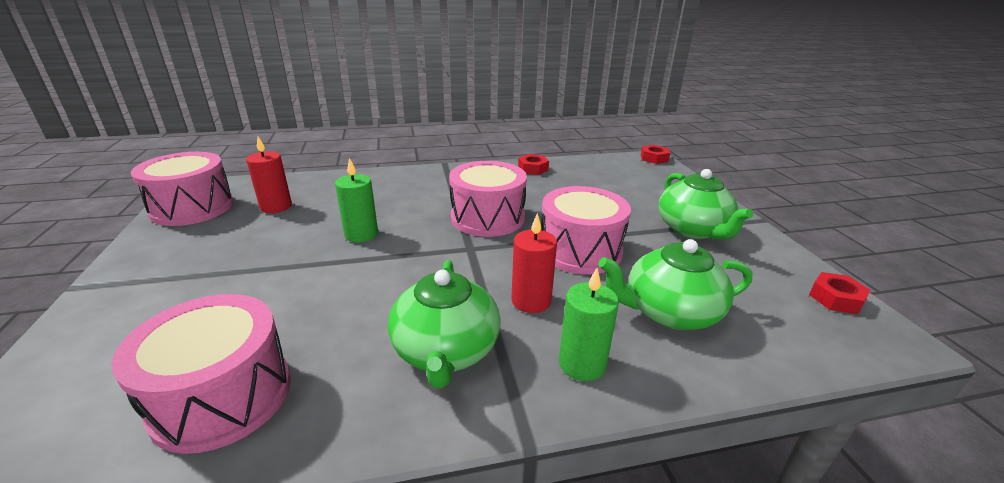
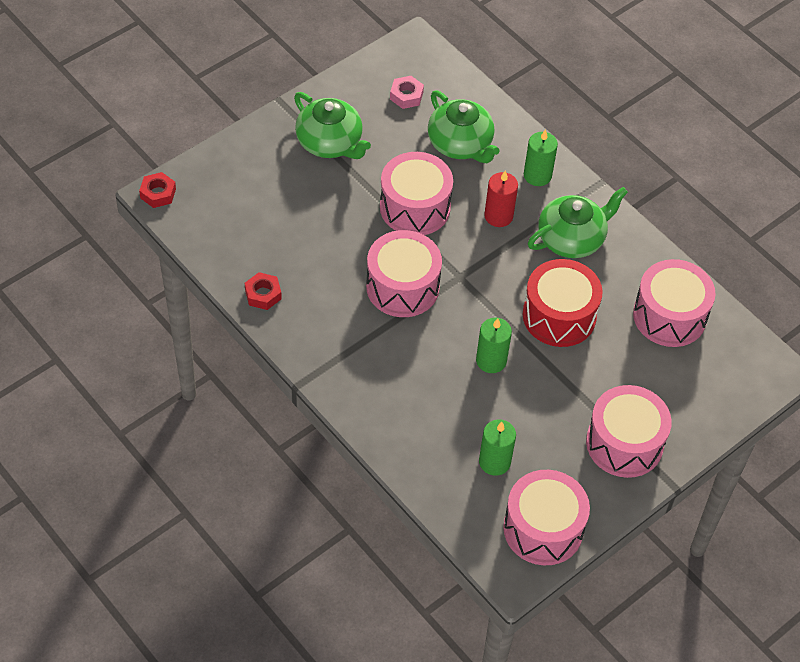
camera: 120 degrees left, 25 degrees up
red candle [246,136,292,213] -> green candle [479,419,516,476]
green teapot [658,169,753,239] -> green teapot turned 90 degrees clockwise [294,92,371,159]
red nut [809,272,870,314] -> none
none -> pink nut [390,76,424,109]
none -> red drum [523,259,603,347]
none -> pink drum [586,385,672,478]

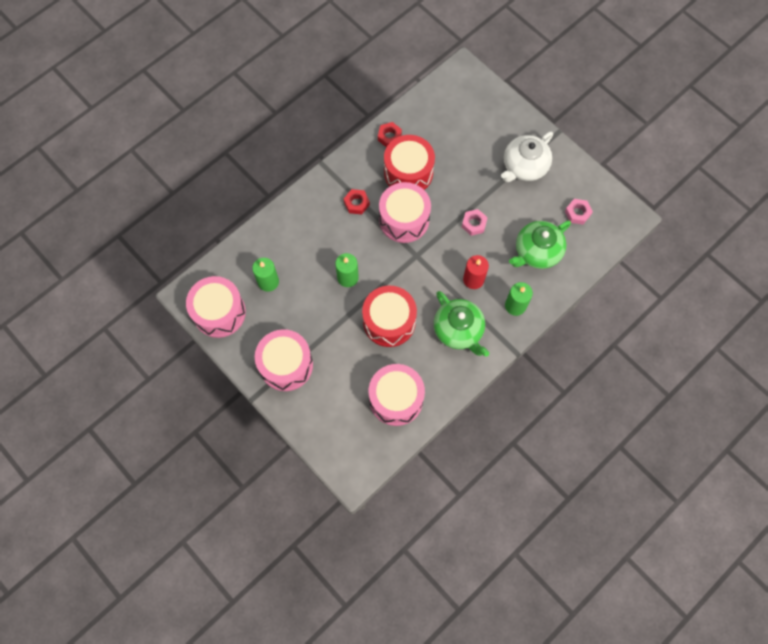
camera: 90 degrees right, 15 degrees up
red nut [139,172,176,208] -> red nut moved to [344,189,370,215]
green teapot [294,92,371,159] -> white teapot [501,132,553,182]
pink drum [380,152,453,235] -> pink nut [462,209,488,236]
none -> red drum [384,135,435,190]

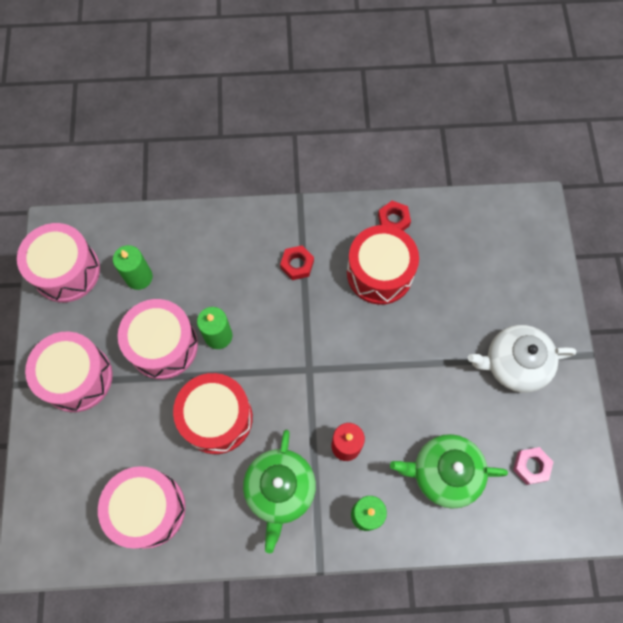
camera: 40 degrees right, 0 degrees up
pink drum [379,182,431,243] -> pink drum moved to [118,299,198,379]
pink nut [462,209,488,236] -> none

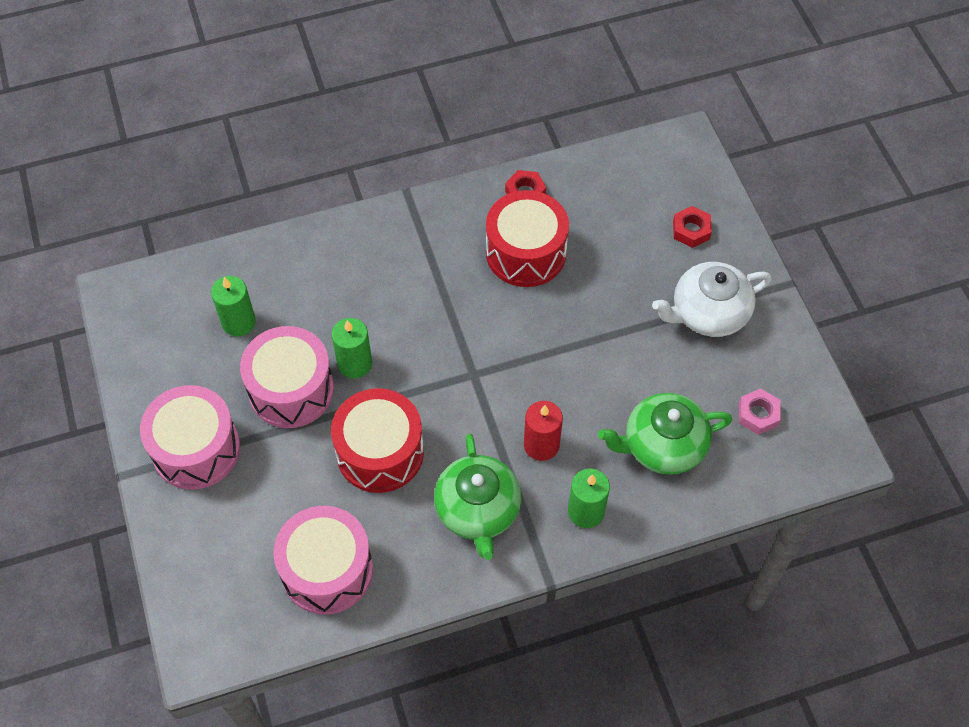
camera: 15 degrees left, 10 degrees down
pink drum [17,223,100,302] -> none
red nut [280,245,314,280] -> red nut moved to [673,206,712,248]

